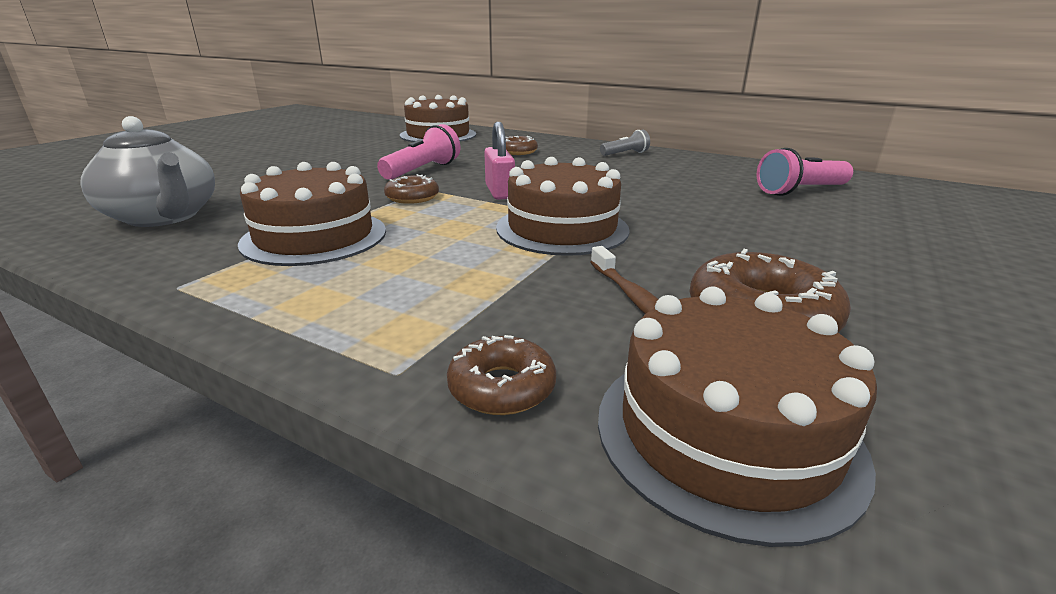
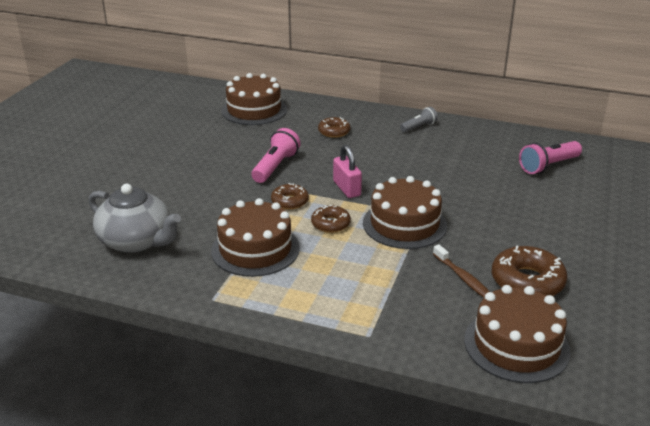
camera: 10 degrees left, 5 degrees up
brown donut [447,335,556,415] -> brown donut moved to [311,205,351,233]

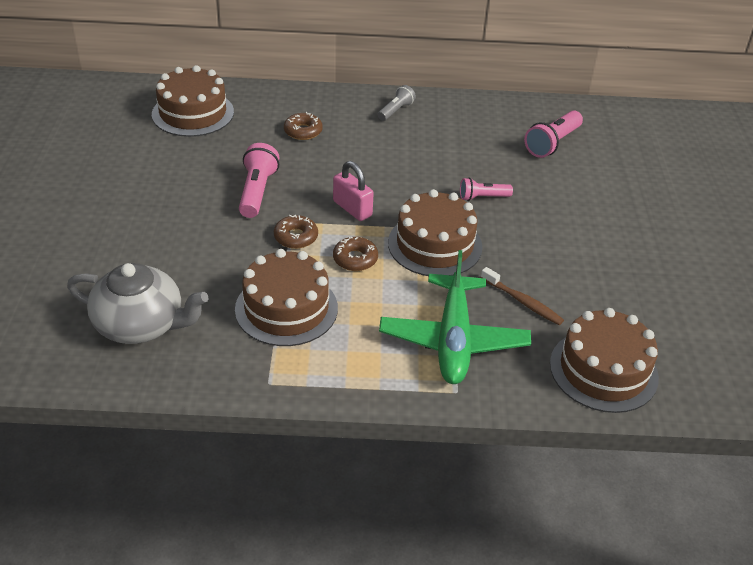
camera: 20 degrees left, 10 degrees up
brown donut [492,246,567,296] -> none
none -> green plane [379,250,531,384]
none -> pink flashlight [460,178,513,201]

